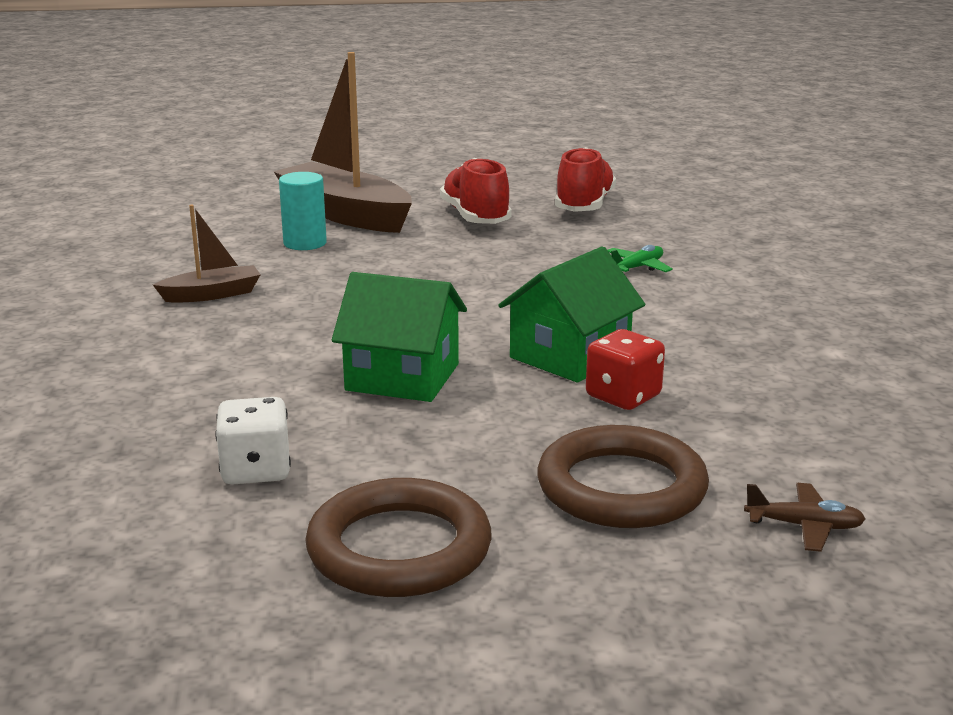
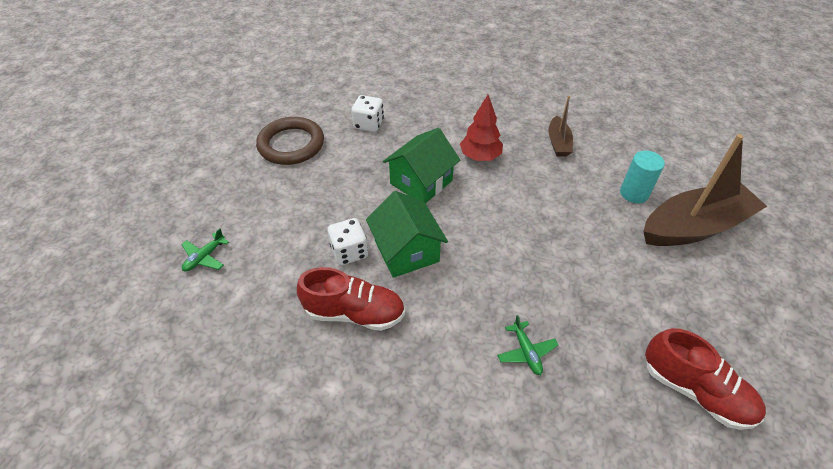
camera: 115 degrees right, 25 degrees up
red shoe [440,158,512,224] -> red shoe moved to [297,267,405,331]
brown ring [537,425,709,528] -> none
red dice [586,329,665,410] -> white dice [327,218,368,265]
brown plane [744,483,865,552] -> green plane [181,228,229,272]
none -> red tree [460,95,503,161]

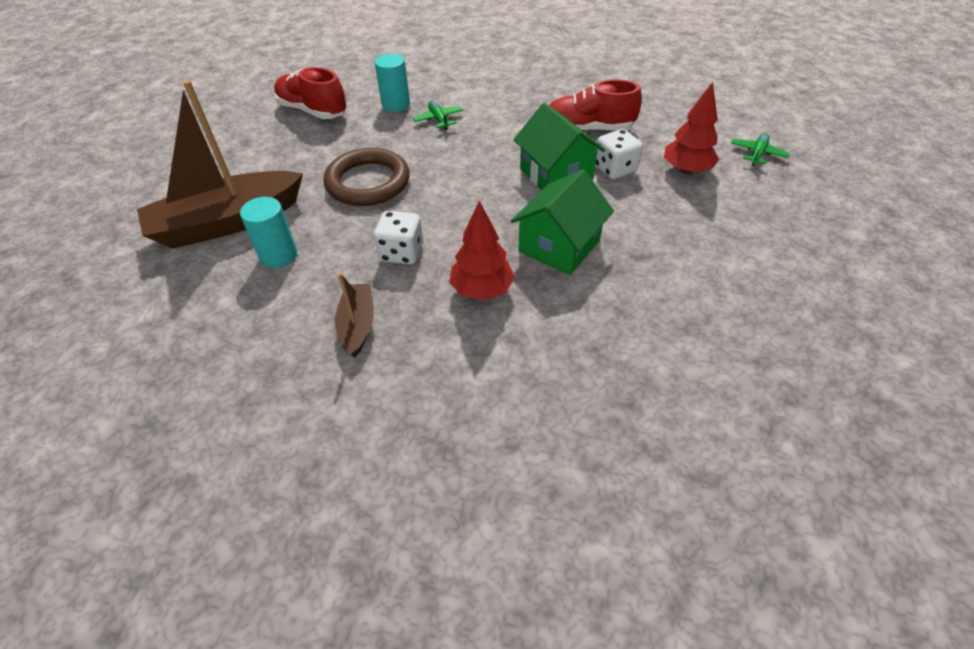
camera: 175 degrees right, 0 degrees up
brown ring [256,117,324,165] -> brown ring moved to [324,148,410,206]
white dice [351,95,384,132] -> white dice moved to [374,211,423,265]
none -> turquoise cylinder [375,54,410,112]
none -> red tree [664,82,719,174]

